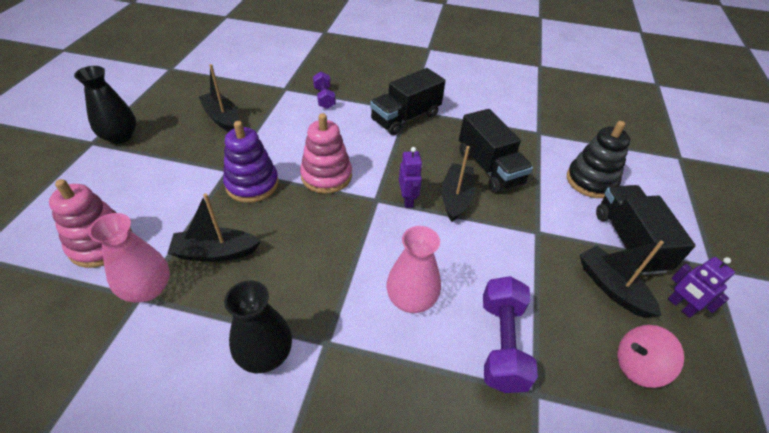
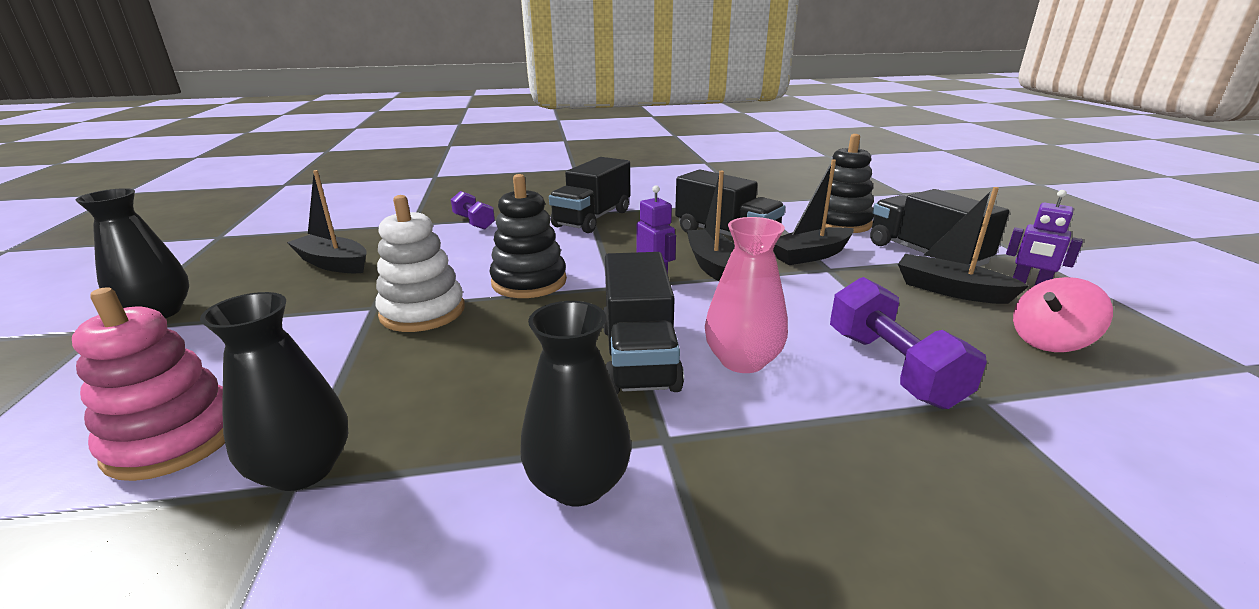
camera: 20 degrees left, 20 degrees down
pink vase [88,213,170,302] -> black vase [200,292,348,491]
black boat [168,193,261,262] -> black boat moved to [773,160,854,265]
purple stacking toy [223,121,279,203] -> white stacking toy [376,195,465,332]
pink stacking toy [300,113,352,194] -> black stacking toy [489,174,567,298]
none -> black truck [603,252,684,394]

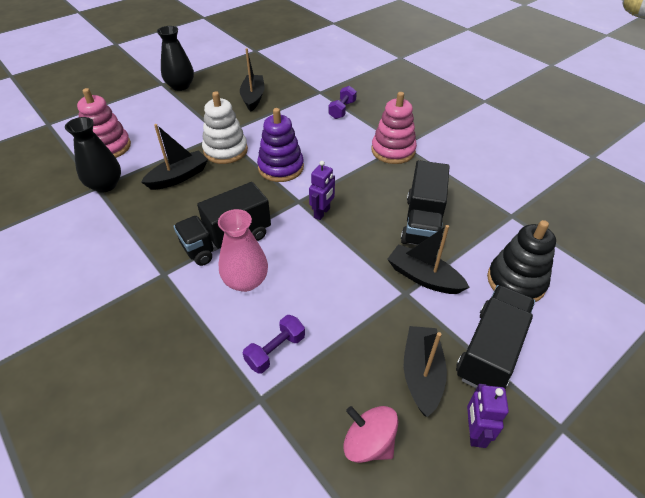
camera: 60 degrees right, 20 degrees up
black stacking toy [489,174,567,298] -> purple stacking toy [257,108,304,182]
black vase [520,301,631,506] -> none
black truck [549,157,630,233] -> pink stacking toy [371,92,417,164]
black boat [687,171,735,281] -> black boat moved to [141,124,208,190]
purple dumbbell [830,277,987,409] -> purple dumbbell [243,315,305,374], size x0.63

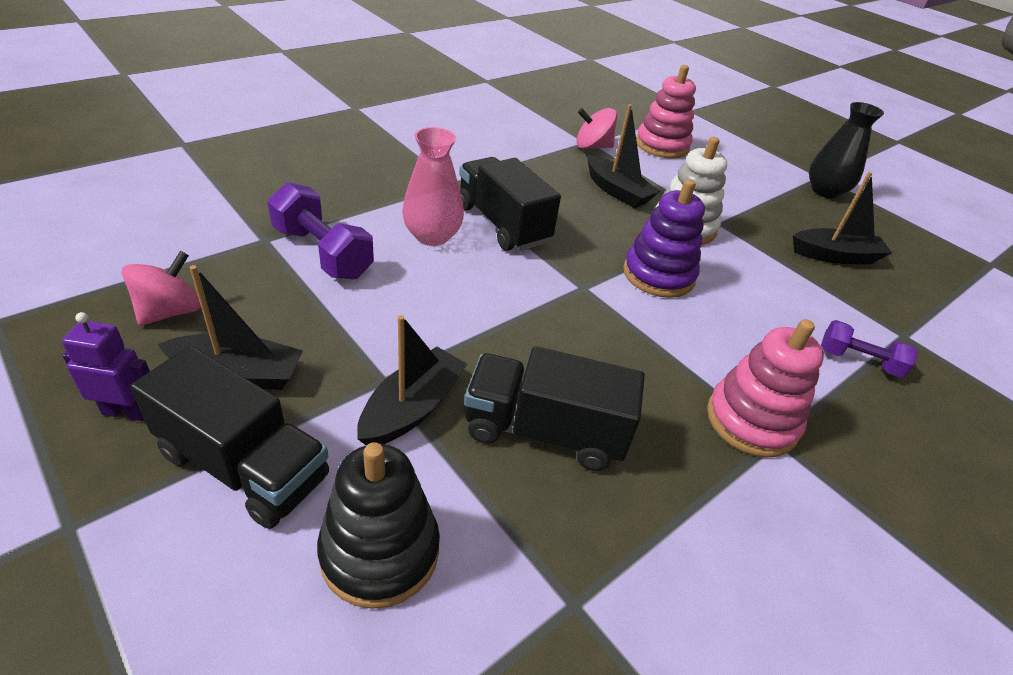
camera: 85 degrees right, 5 degrees down
black vase [65,117,121,192] -> pink spinning top [577,108,617,149]
purple dumbbell [243,315,305,374] -> purple dumbbell [267,182,374,280], size x1.59
purple robot [309,161,335,220] -> none

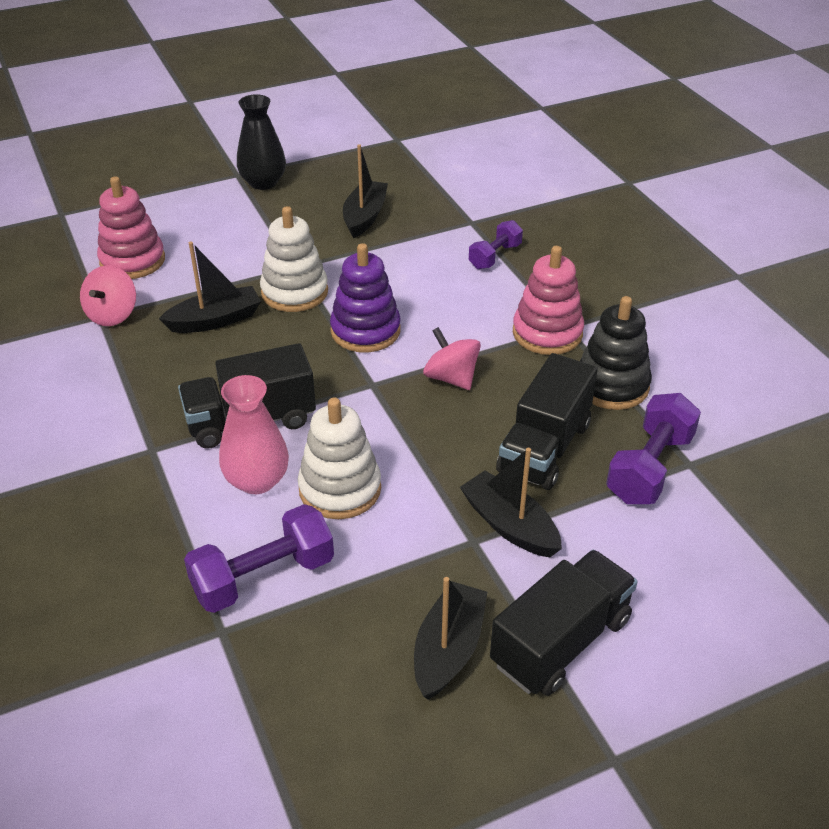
camera: 70 degrees left, 0 degrees up
purple robot [62,312,150,421] -> none
pink spinning top [122,251,201,326] -> pink spinning top moved to [423,327,481,390]
black stacking toy [317,442,440,609] -> black stacking toy moved to [580,296,652,410]
none -> white stacking toy [298,397,381,519]
none -> purple dumbbell [606,393,701,504]

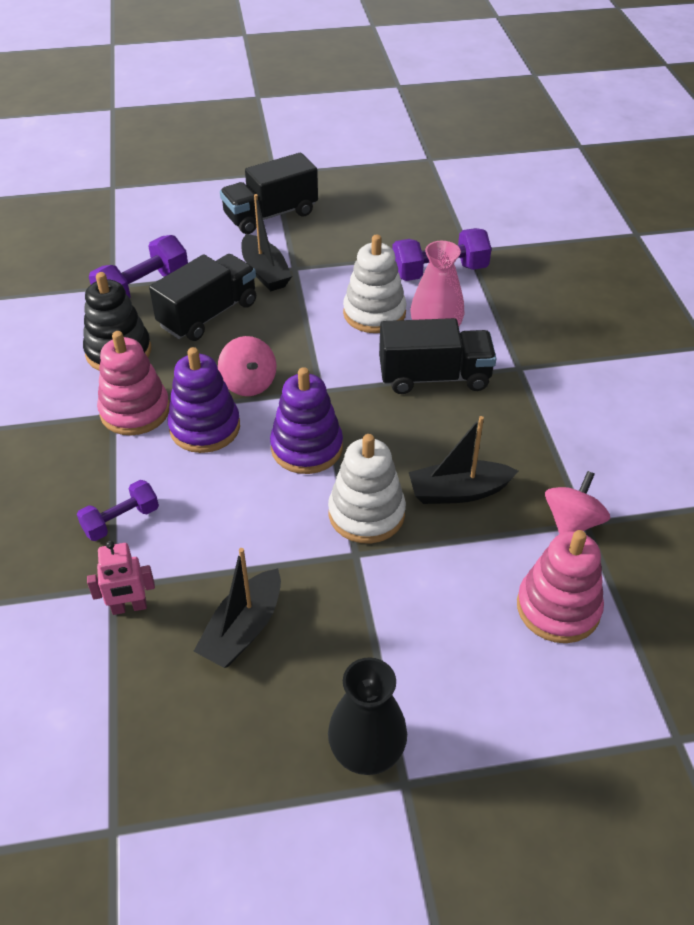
camera: 165 degrees left, 5 degrees up
black boat [414,577,487,700] -> none
none -> pink robot [87,541,155,615]
none -> purple stacking toy [168,347,240,453]

